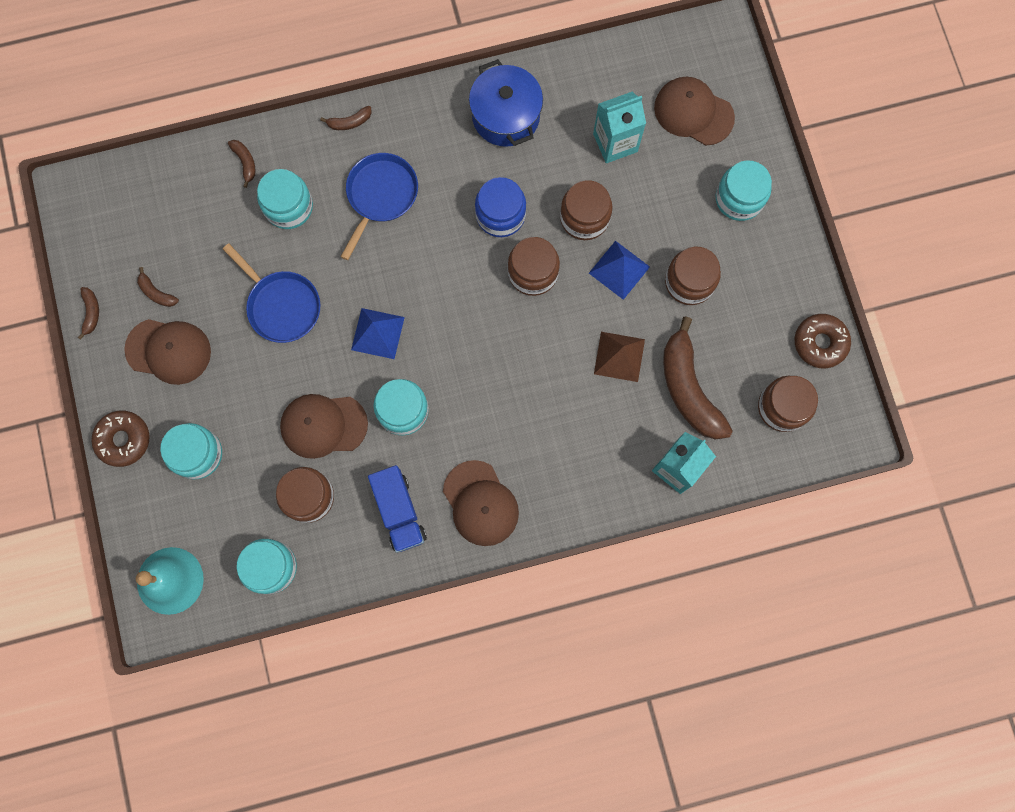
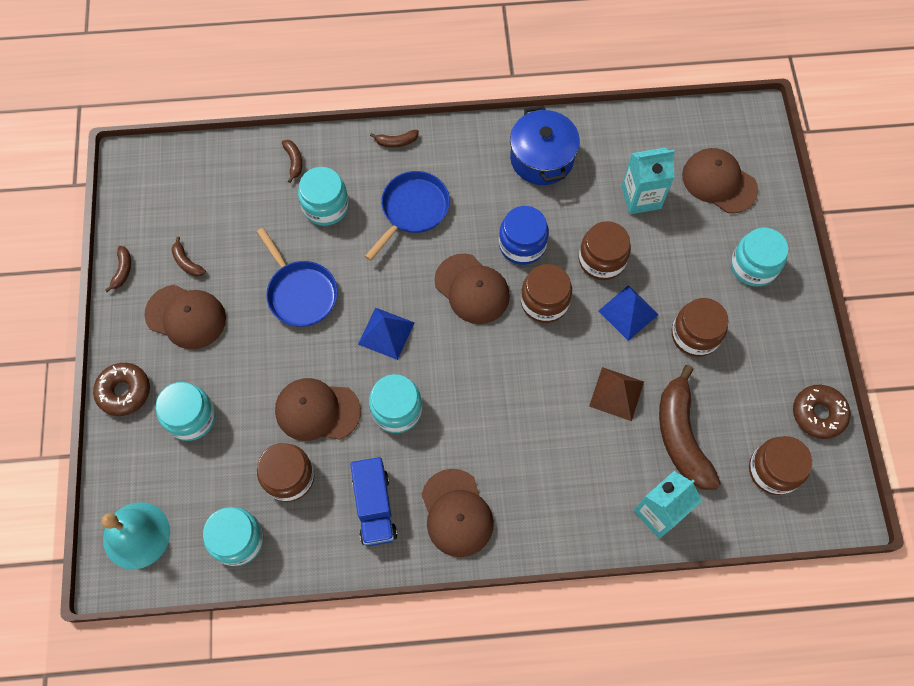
camera: 10 degrees right, 10 degrees down
none -> brown cap [434,254,510,324]

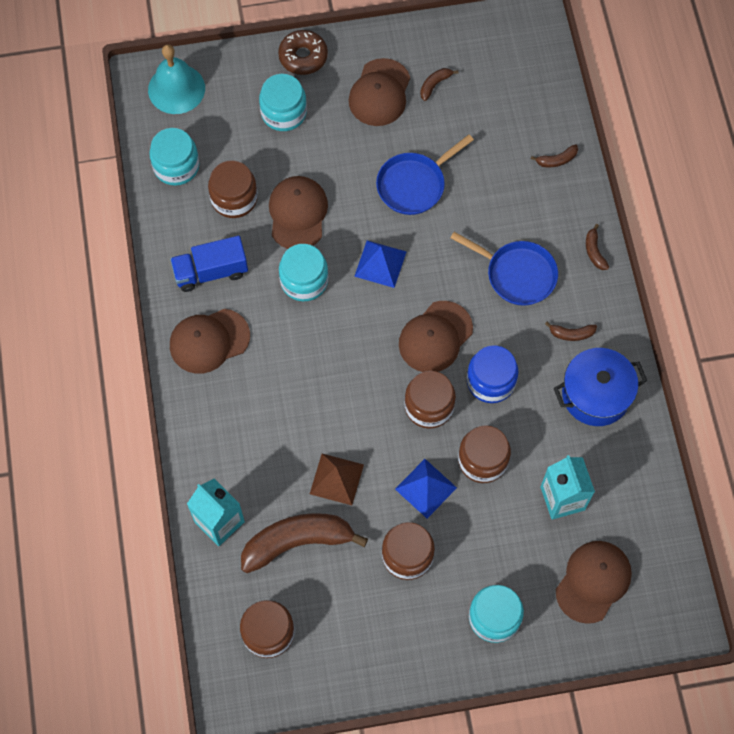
camera: 85 degrees right, 0 degrees up
brown banana [105,246,131,292] -> brown banana moved to [545,322,597,341]
turquoise jar [298,167,349,226] -> none
brown donut [793,385,851,439] -> none

